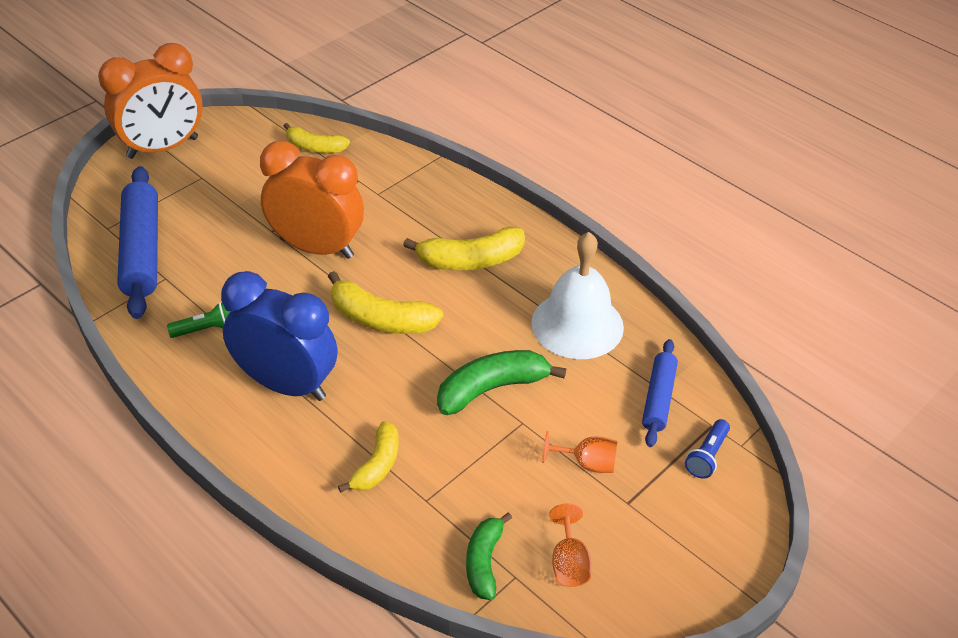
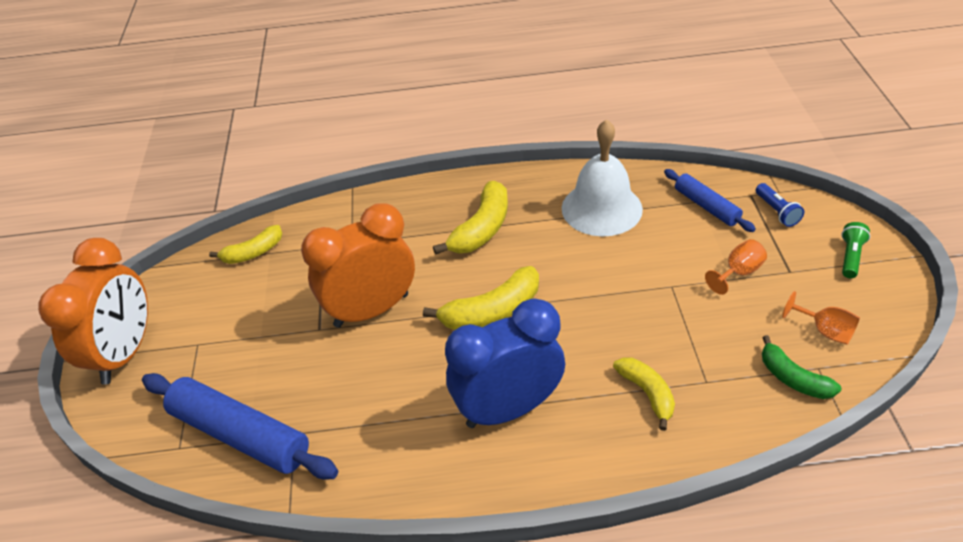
camera: 45 degrees left, 0 degrees up
green flashlight [167,302,231,338] -> green flashlight moved to [841,222,870,278]
green banana [437,350,566,415] -> none

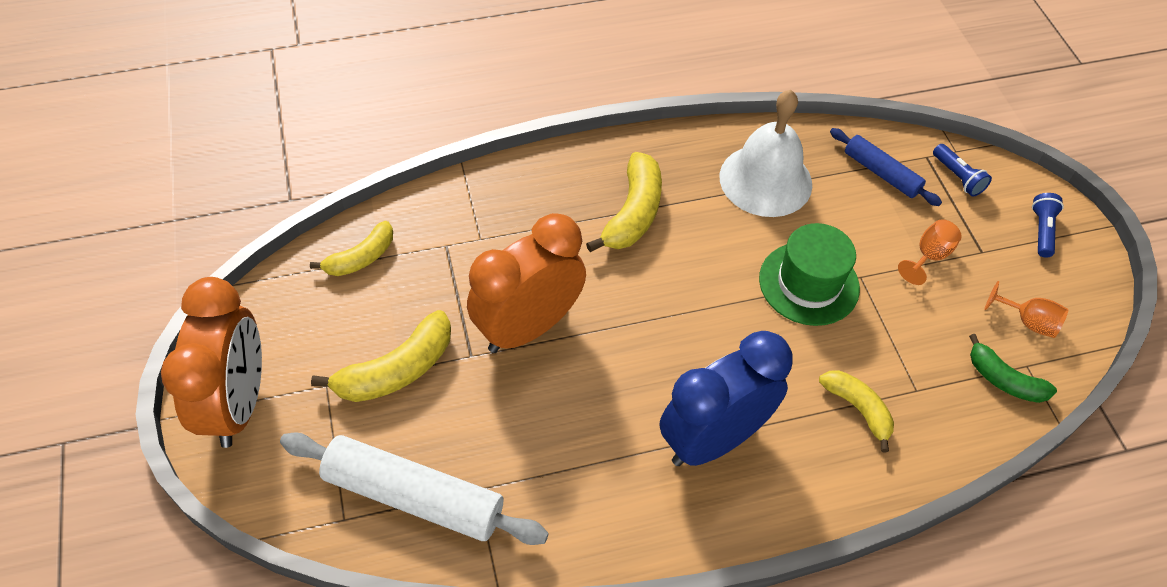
camera: 15 degrees left, 10 degrees up
blue rolling pin [142,373,338,480] -> white rolling pin [280,433,549,545]
yellow banana [423,266,539,330] -> yellow banana moved to [311,310,451,402]
green flashlight [841,222,870,278] -> blue flashlight [1032,193,1064,258]
none -> green hat [759,223,860,326]

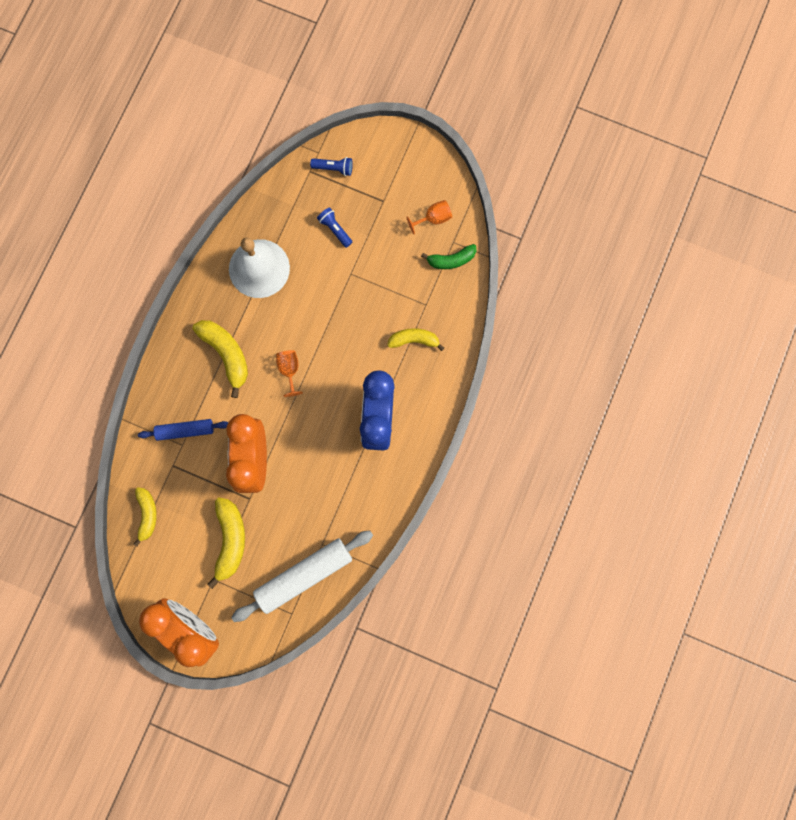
camera: 50 degrees left, 25 degrees up
green hat [759,223,860,326] -> none
blue rolling pin [830,128,942,206] -> blue rolling pin moved to [138,419,228,441]
orange goblet [898,219,962,285] -> orange goblet moved to [276,350,303,397]
blue flashlight [1032,193,1064,258] -> blue flashlight moved to [317,207,352,248]

